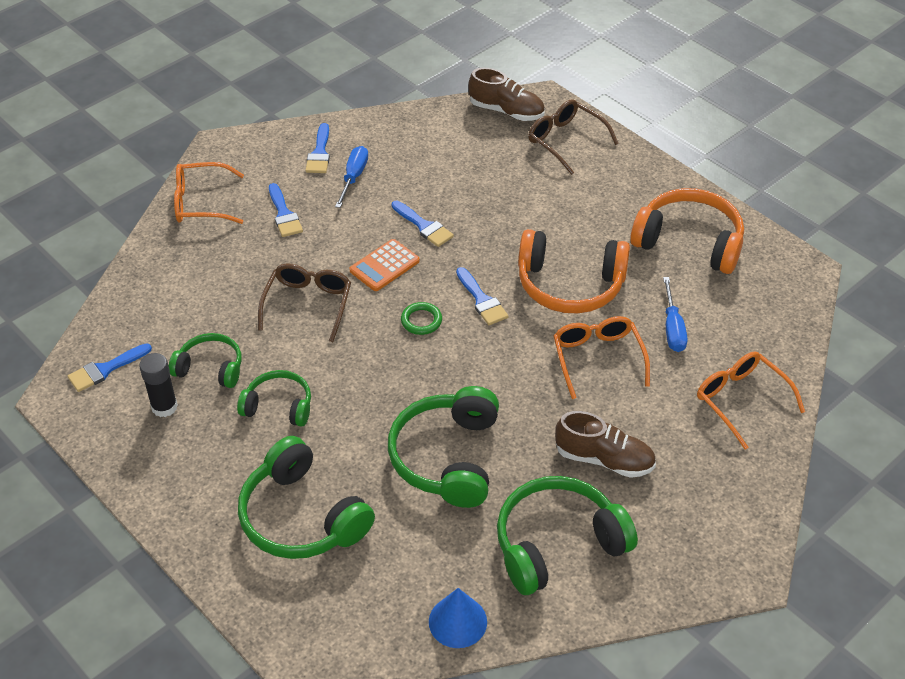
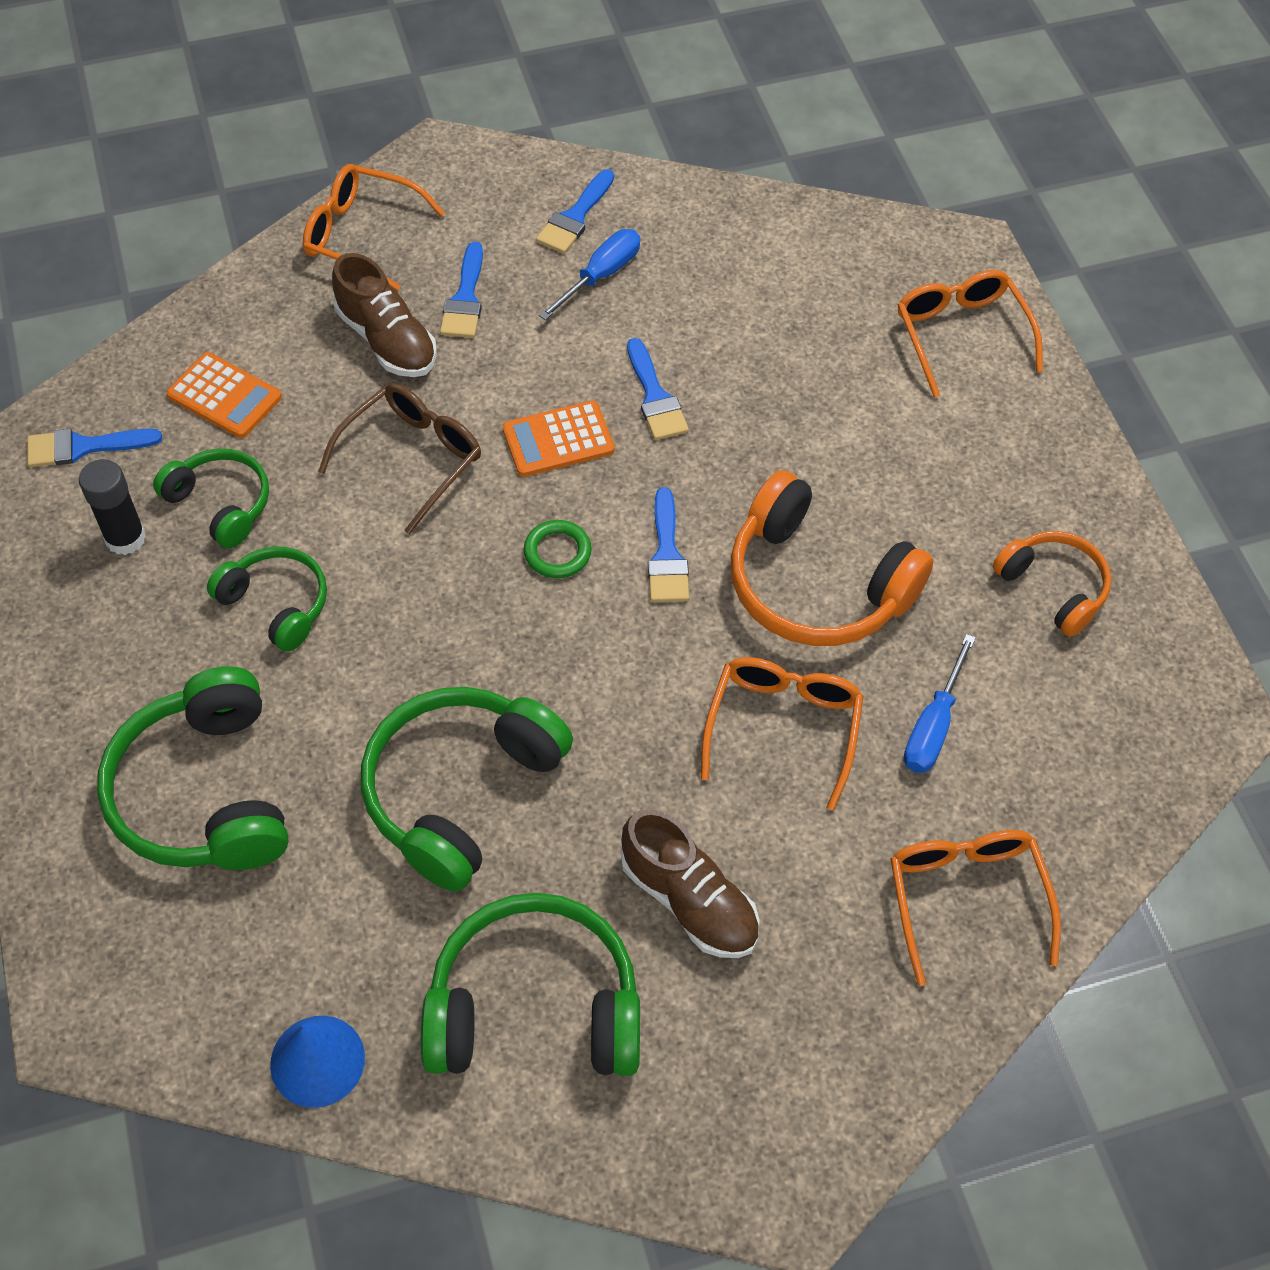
camera: 25 degrees right, 10 degrees up
brown shoe [468,68,545,121] -> brown shoe moved to [332,253,437,377]
brown glasses [528,99,619,175] -> orange glasses [898,270,1043,397]
orange headphones [630,188,744,274] -> orange headphones [992,531,1112,637], size x0.59
none -> orange calculator [166,352,282,438]

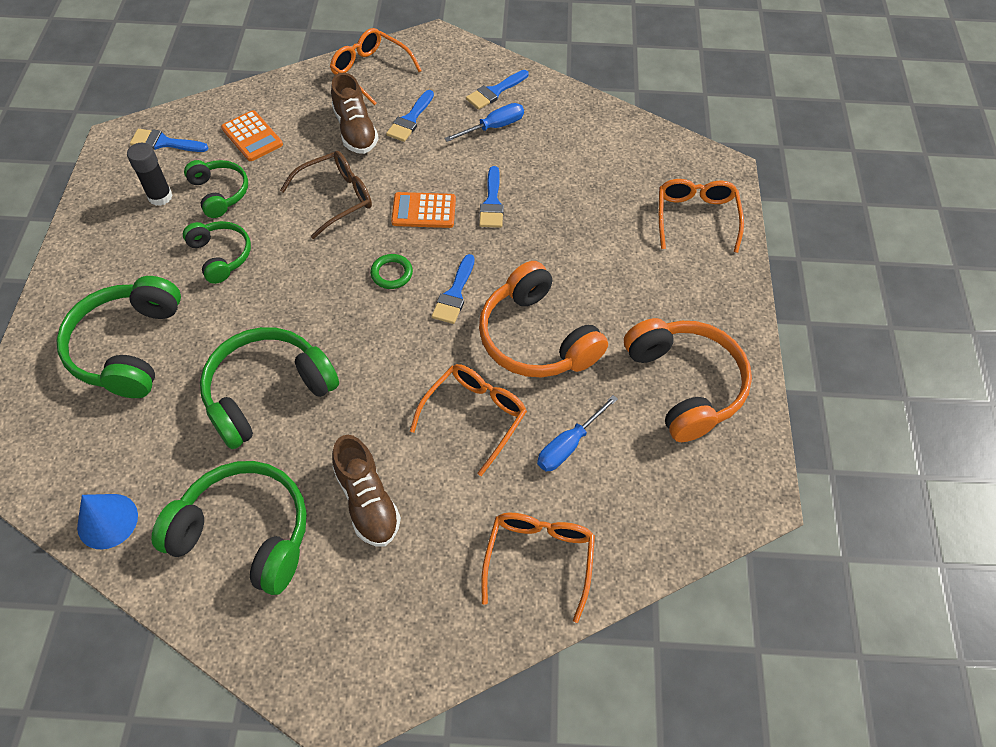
camera: 20 degrees right, 0 degrees up
orange headphones [992,531,1112,637] -> orange headphones [624,318,752,442], size x1.71

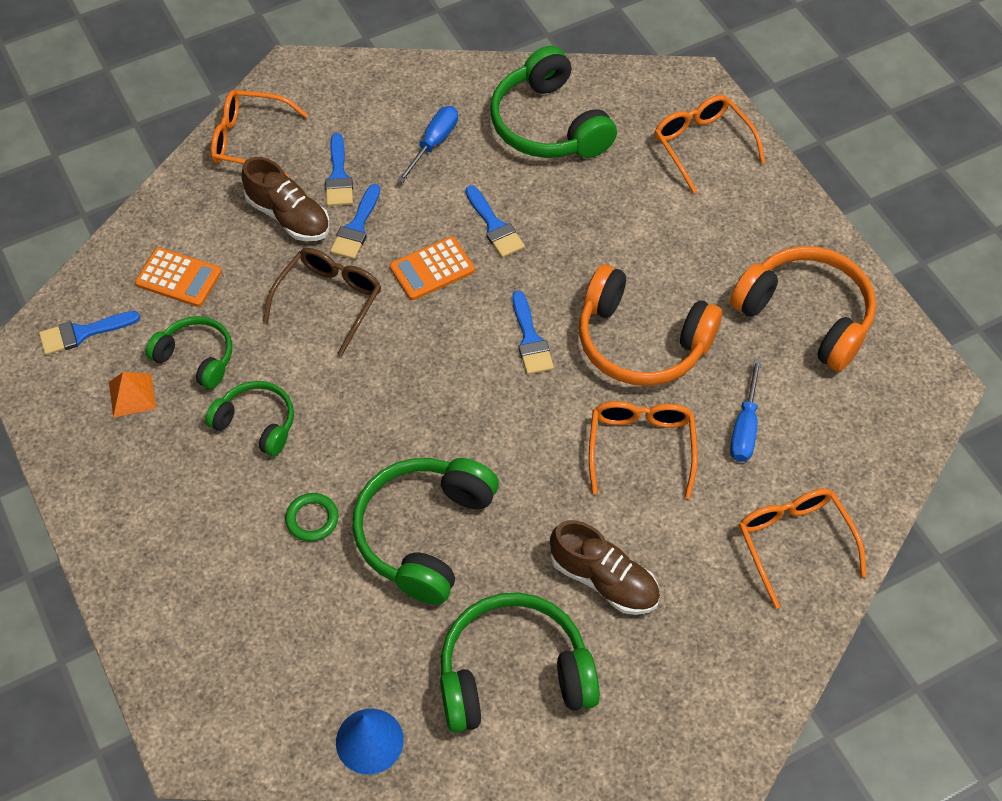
camera: 30 degrees left, 0 degrees up
green headphones [56,276,181,398] -> green headphones moved to [490,46,617,158]
black glue stick [127,143,173,206] -> orange pyramid [109,372,156,417]
green ring [370,254,413,289] -> green ring moved to [285,493,339,542]
blue brush [466,70,529,110] -> blue brush moved to [330,184,380,259]

